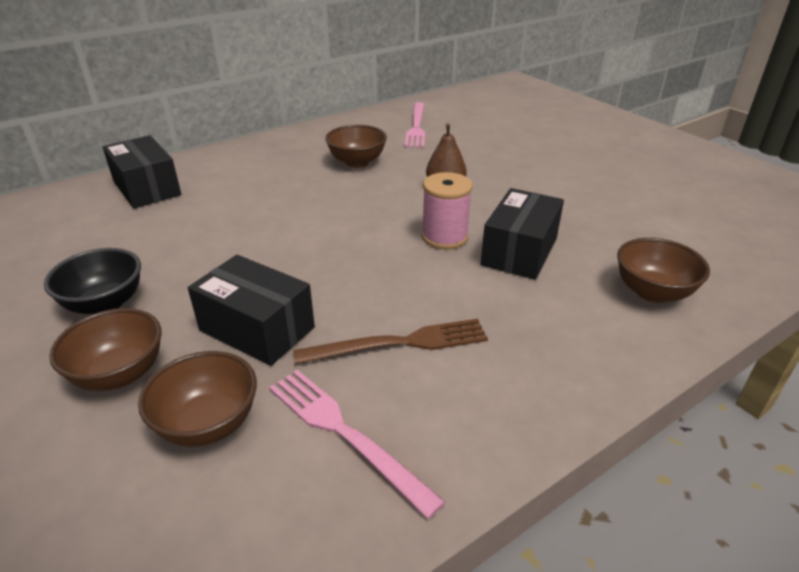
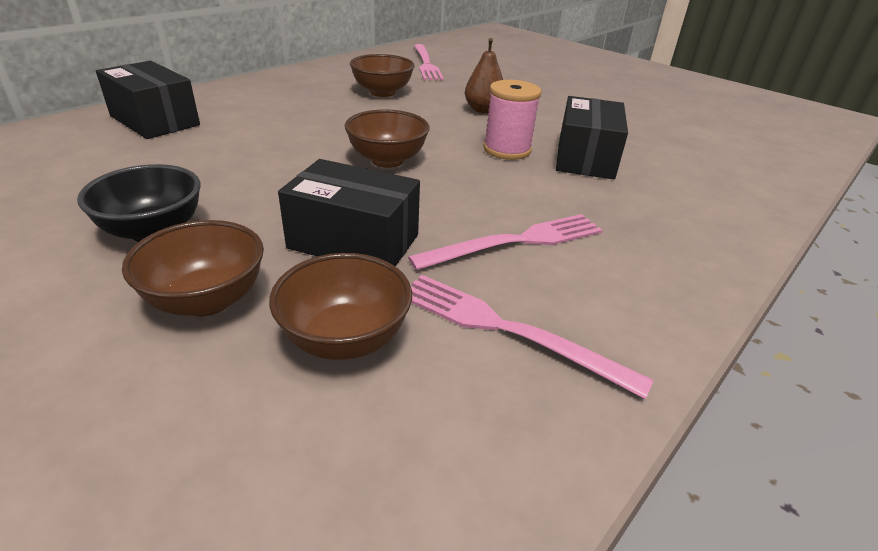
camera: 15 degrees left, 0 degrees up
brown fork [293,319,488,364] -> pink fork [408,214,603,270]
brown bowl [617,238,710,303] -> brown bowl moved to [345,109,430,168]

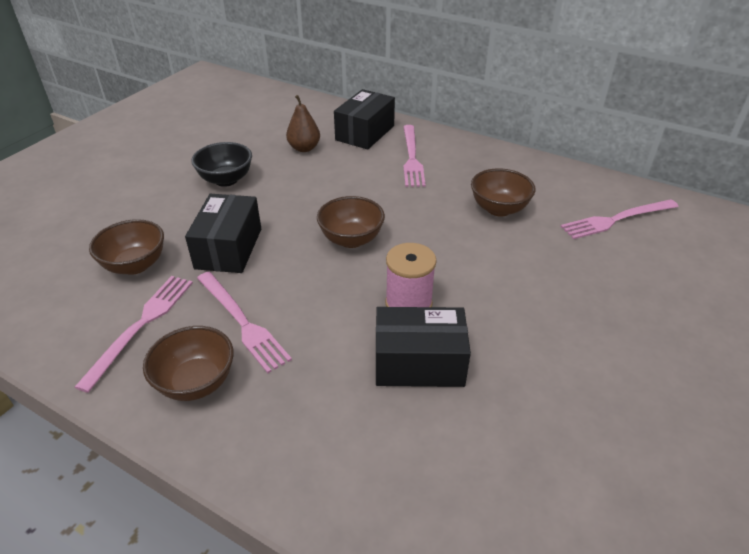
camera: 80 degrees right, 5 degrees up
brown bowl [122,220,264,317] -> brown bowl moved to [143,326,234,401]
brown pear [465,38,503,114] -> brown pear moved to [286,95,320,152]
none -> pink fork [403,125,426,187]

